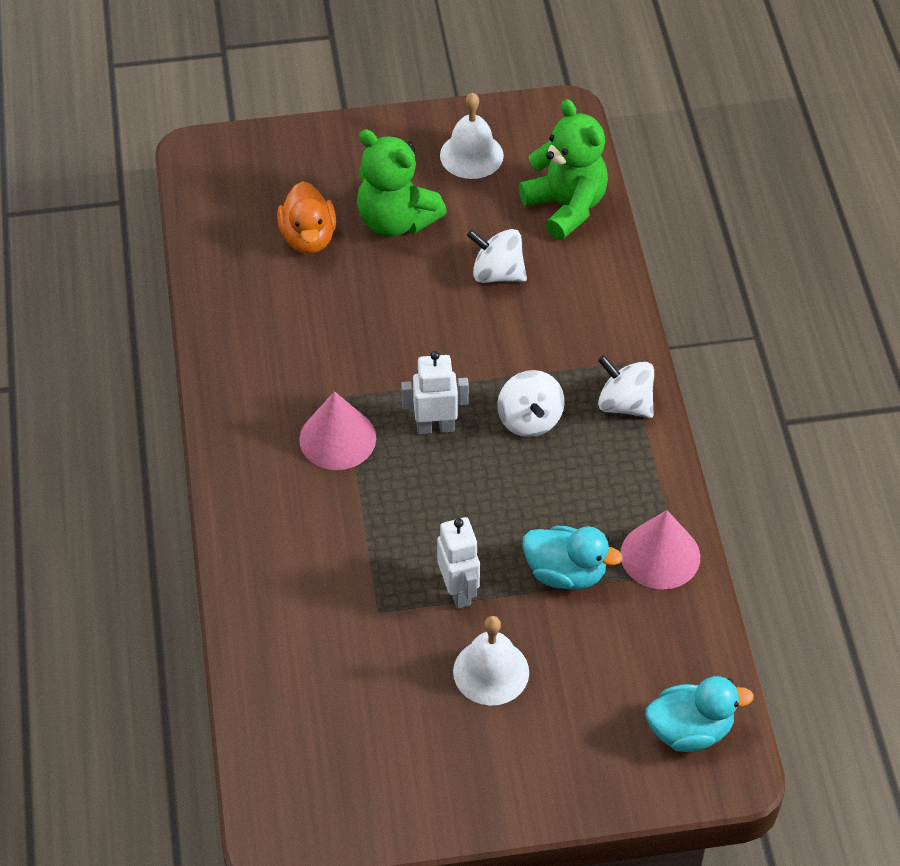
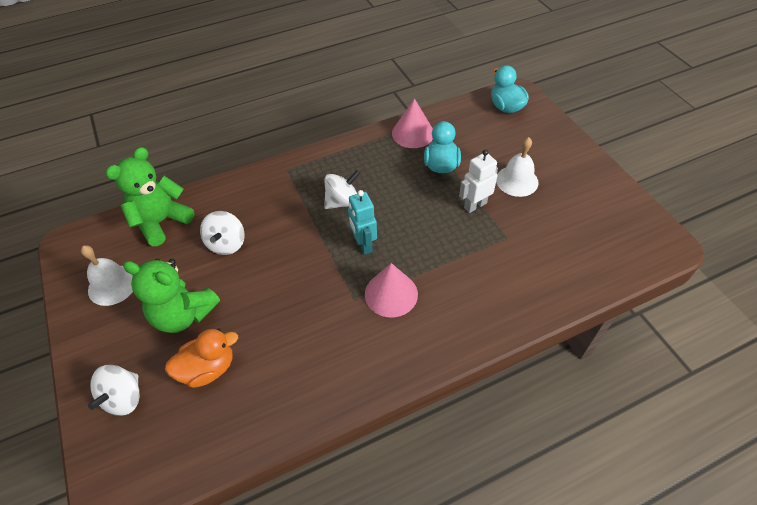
camera: 105 degrees left, 0 degrees up
green teddy bear [357,129,447,237] -> green teddy bear turned 90 degrees clockwise [123,259,220,333]
white robot [401,351,469,434] -> turquoise robot [348,190,377,255]
white spinning top [598,355,654,418] -> white spinning top moved to [88,365,140,416]

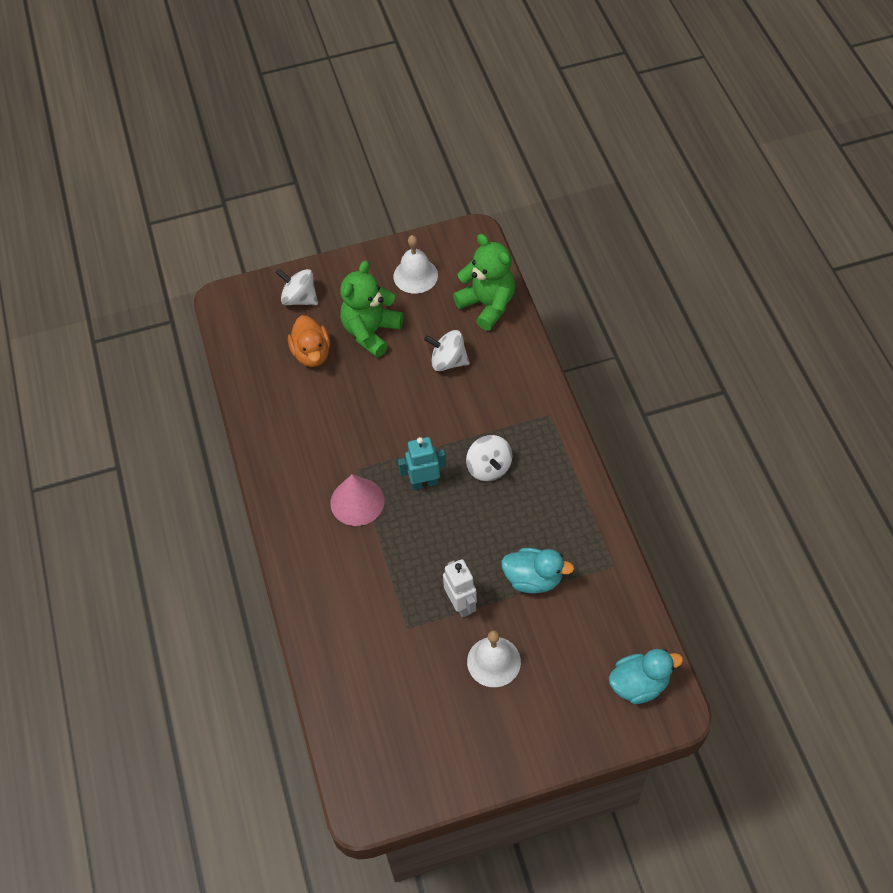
camera: 100 degrees right, 5 degrees up
pink cone [392,98,433,148] -> none

